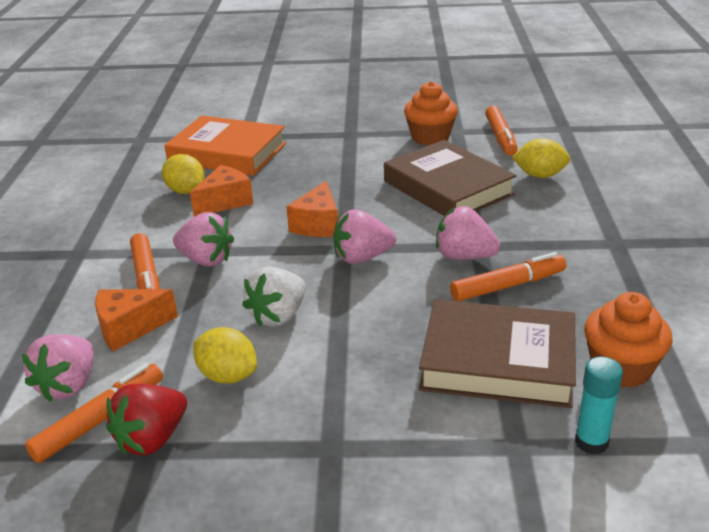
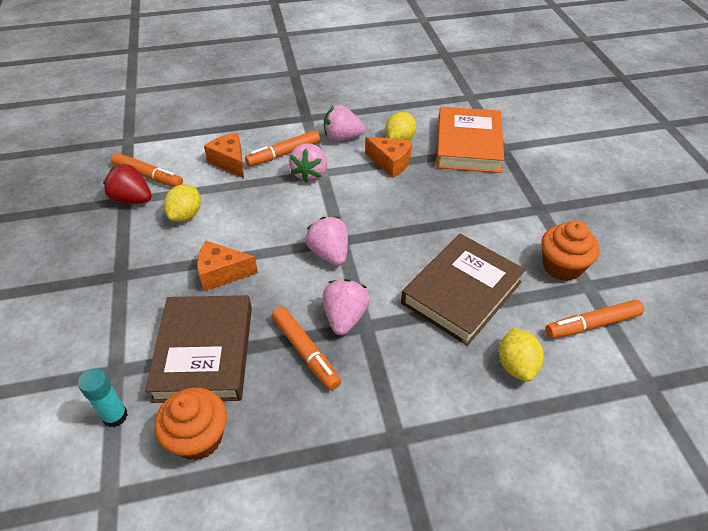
camera: 75 degrees right, 15 degrees up
pink strawberry [22,334,94,402] -> pink strawberry moved to [324,105,365,141]
white strawberry [242,267,306,327] -> none
orange cheese [286,181,338,237] -> orange cheese moved to [197,241,258,291]

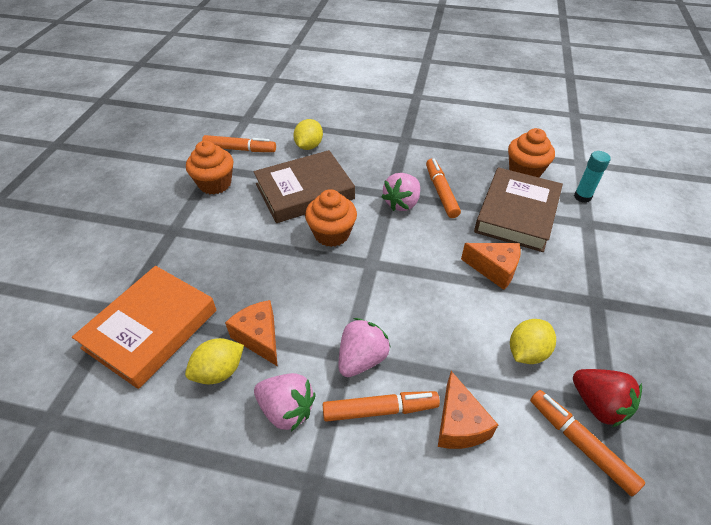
camera: 155 degrees left, 0 degrees up
pink strawberry [306,217,348,266] -> none
none -> orange cupcake [305,189,357,247]

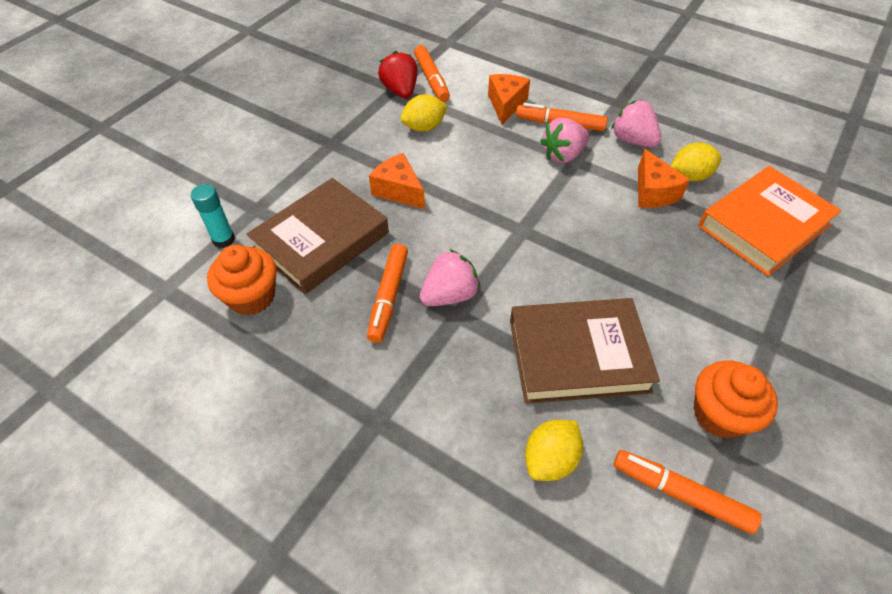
camera: 160 degrees left, 5 degrees up
orange cupcake [305,189,357,247] -> none

